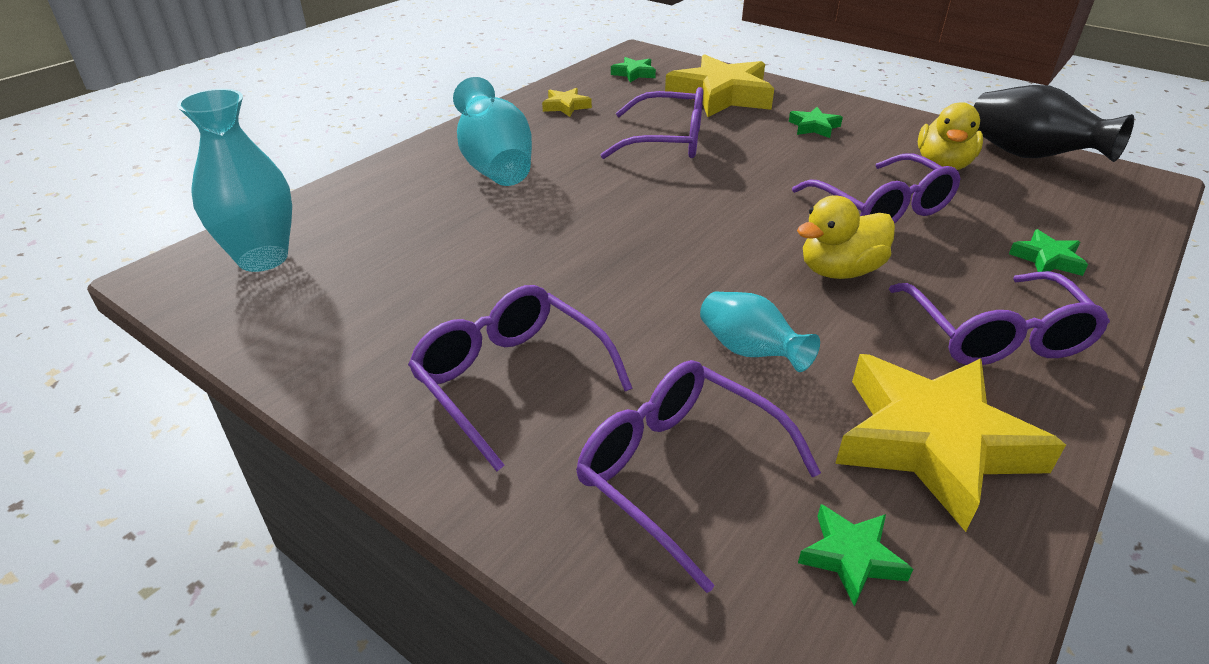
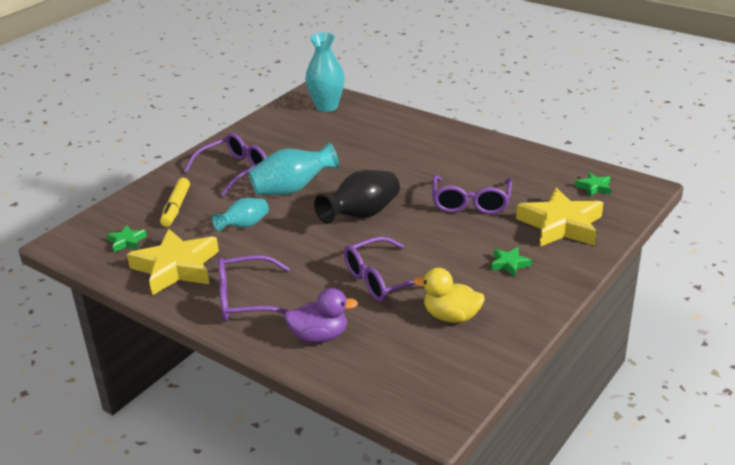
camera: 90 degrees right, 5 degrees down
turquoise vase [453,77,532,186] -> turquoise vase moved to [249,142,339,195]
yellow star [542,88,592,117] -> none
purple glasses [576,360,821,593] -> yellow marker [160,178,190,227]
yellow duck [797,196,895,279] -> none
black vase [974,85,1134,162] -> black vase moved to [314,170,400,224]
green star [1009,229,1088,276] -> purple duck [284,288,358,343]

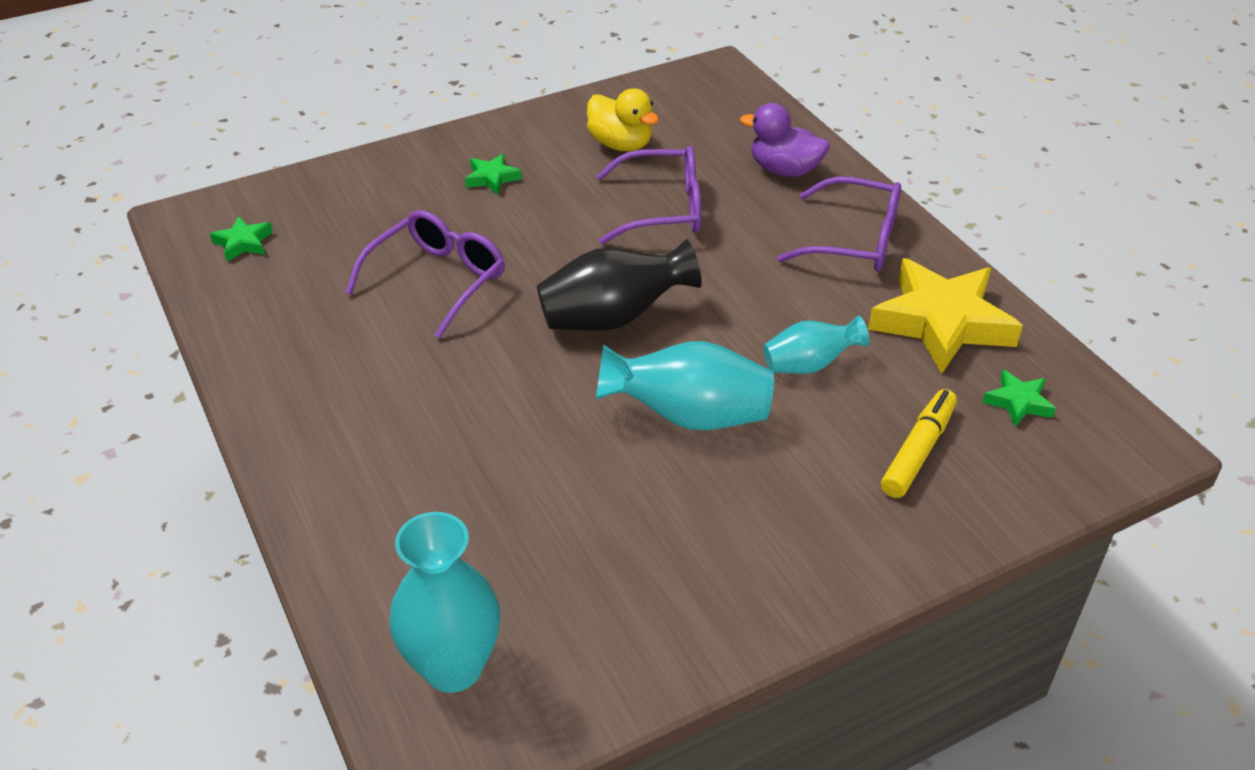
camera: 155 degrees left, 10 degrees up
purple glasses [184,133,266,196] -> none
yellow star [516,187,603,247] -> none

